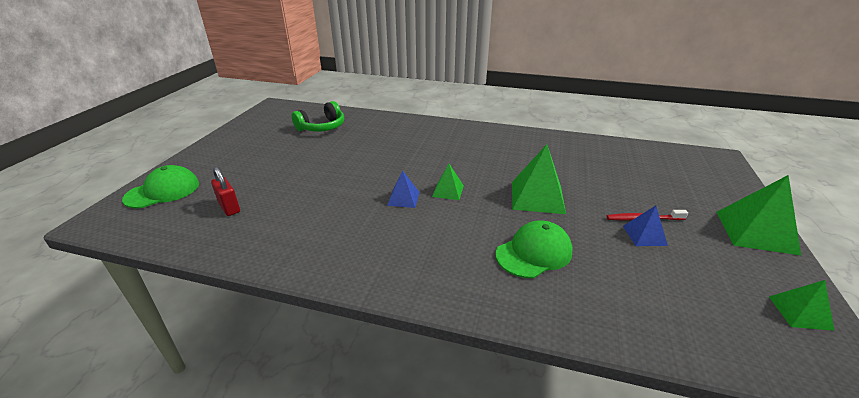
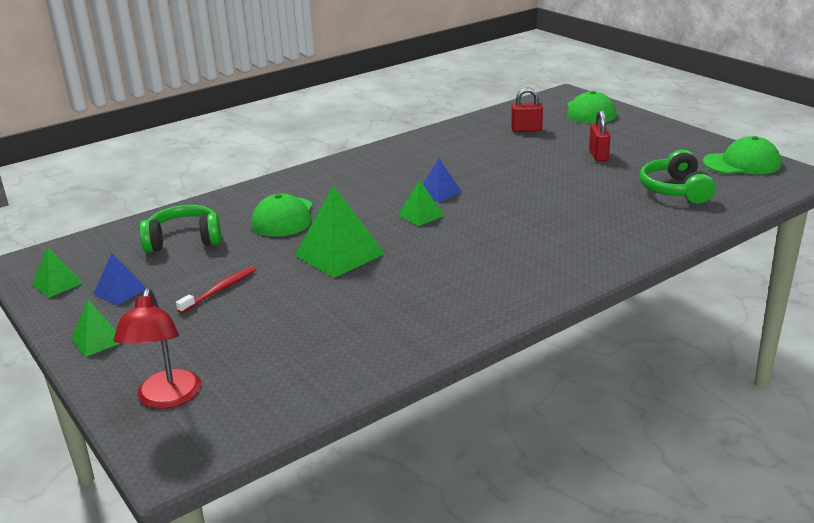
camera: 130 degrees right, 5 degrees down
blue pyramid [623,206,668,246] -> blue pyramid moved to [94,253,146,305]
green pyramid [716,175,801,255] -> green pyramid [71,300,120,357], size x0.55
none -> red lamp [113,288,201,409]
none -> green headphones [139,205,221,253]
none -> red padlock [589,110,610,161]
none -> green cap [703,136,781,174]

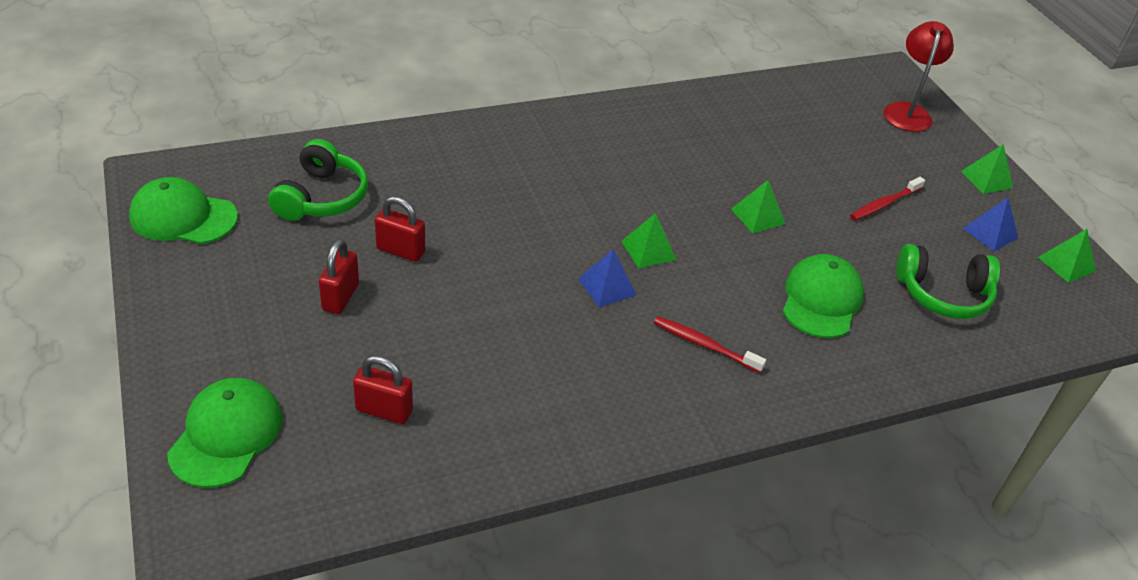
camera: 170 degrees left, 15 degrees up
green pyramid [295,185,385,278] -> green pyramid [731,180,785,234], size x0.55
none -> red padlock [375,196,425,262]
none -> red toothbrush [654,316,766,373]

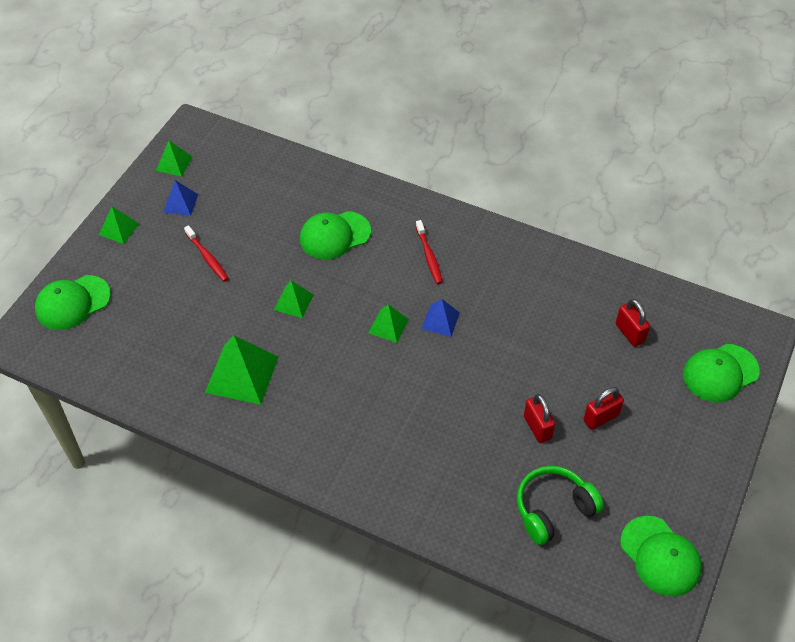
camera: 130 degrees left, 10 degrees up
red toothbrush [850,177,925,221] -> red toothbrush turned 45 degrees clockwise [184,225,229,282]
red lamp [883,21,954,132] -> green cap [35,275,111,330]
green headphones [897,244,1000,319] -> none
none -> green pyramid [205,335,278,405]

